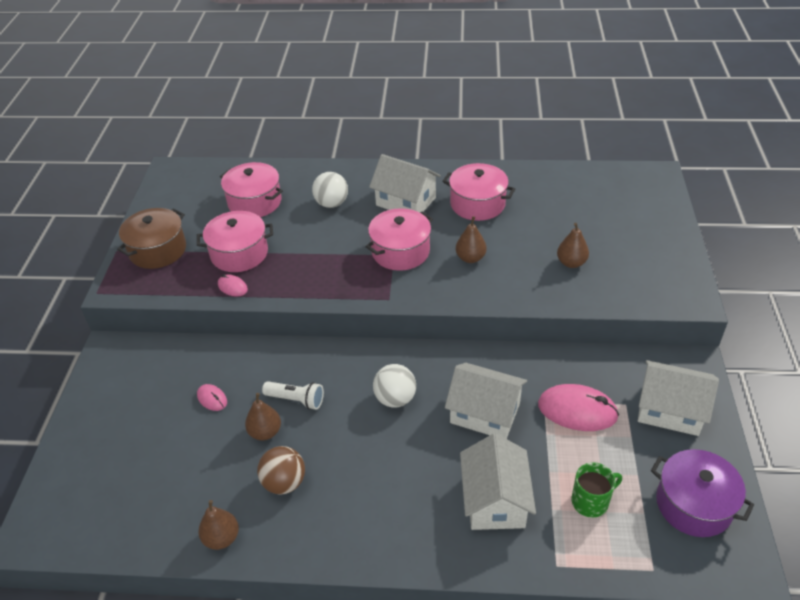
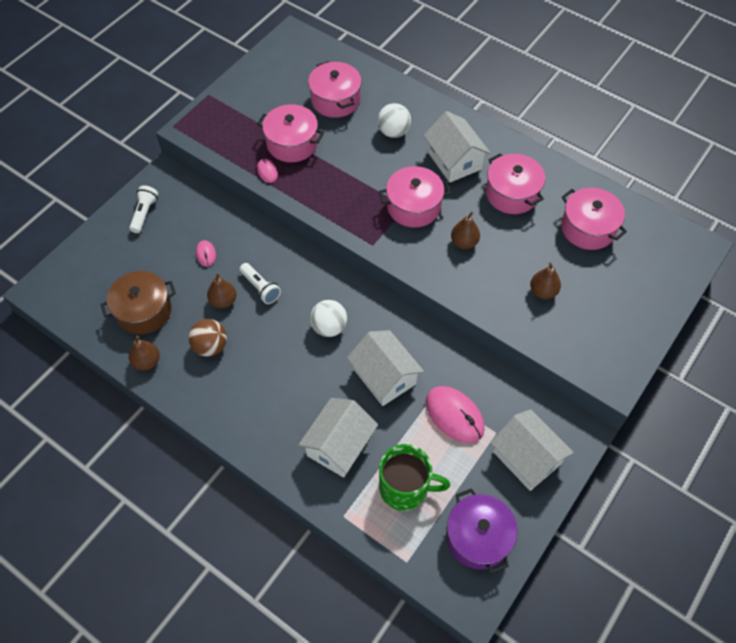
camera: 30 degrees right, 15 degrees up
brown pot [117,208,186,269] -> brown pot moved to [100,271,176,334]
green mug [572,462,622,518] -> green mug [379,444,450,511], size x1.57
none -> white flashlight [129,185,159,233]
none -> pink pot [561,188,627,250]

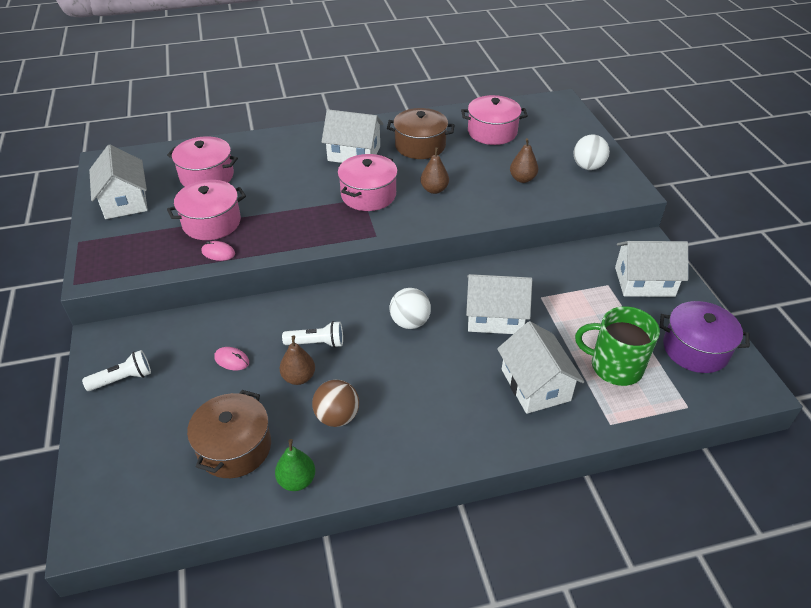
camera: 50 degrees left, 15 degrees down
white flashlight [129,185,159,233] -> white flashlight turned 105 degrees clockwise [82,350,151,391]
brown pear [129,335,160,371] -> green pear [275,439,316,491]
white ball [378,103,411,138] -> white ball moved to [573,135,610,170]
green mug [379,444,450,511] -> green mug turned 120 degrees counterclockwise [575,306,660,386]
pink mouse [426,386,485,443] -> none
pink pot [486,153,545,214] -> brown pot [387,108,454,159]
none -> white house [89,145,148,219]

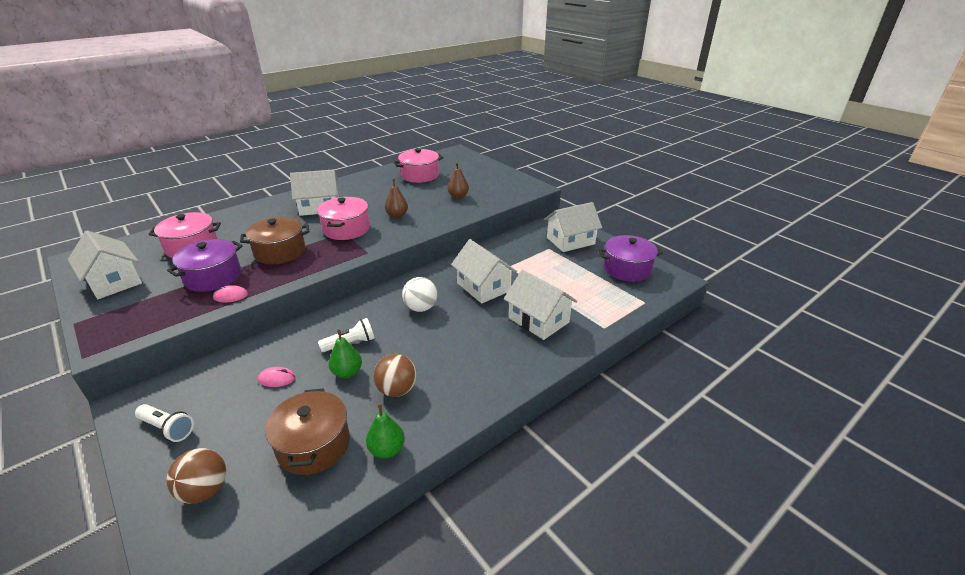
camera: 25 degrees left, 10 degrees down
white flashlight [82,350,151,391] -> white flashlight turned 75 degrees clockwise [135,404,194,442]
pink pot [167,180,246,240] -> purple pot [167,239,242,292]
brown pear [279,335,315,385] -> green pear [329,329,362,378]
brown pot [387,108,454,159] -> brown pot moved to [240,217,309,264]
white house [466,274,532,334] -> white house turned 75 degrees clockwise [451,239,517,304]
white ball [573,135,610,170] -> none
green mug [575,306,660,386] -> none
none -> brown ball [166,448,226,504]

